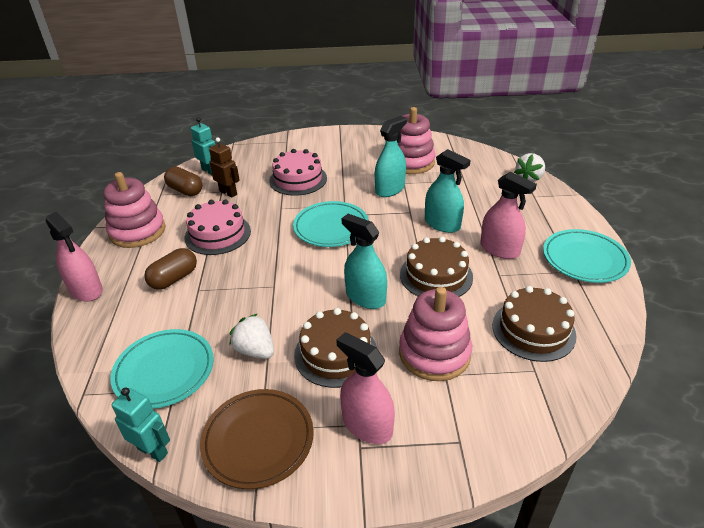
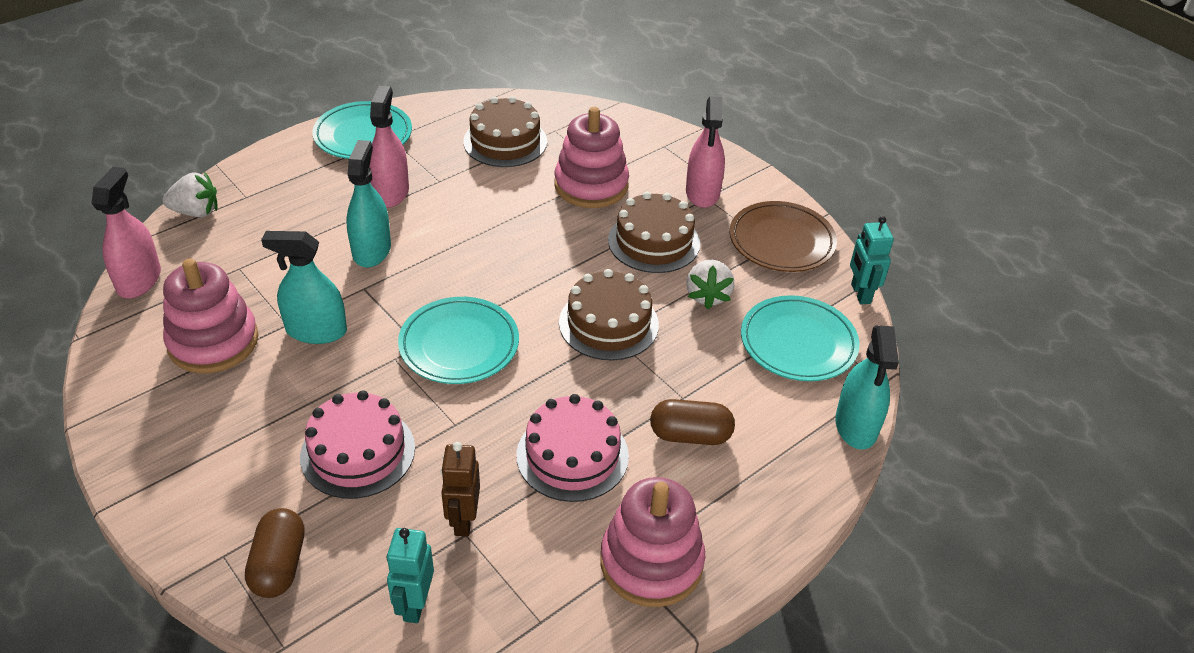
camera: 130 degrees left, 5 degrees up
pink spray bottle [46,212,103,302] -> pink spray bottle moved to [92,167,161,298]
brown capsule [164,167,202,196] -> brown capsule moved to [245,508,305,598]
turquoise spray bottle [341,214,387,309] -> turquoise spray bottle moved to [835,325,899,450]
brown cake [400,237,473,297] -> brown cake moved to [559,269,659,361]

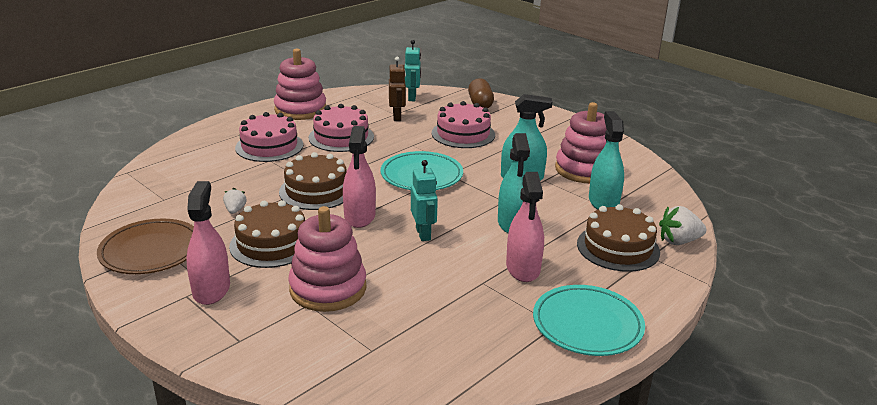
camera: 175 degrees right, 15 degrees down
pink spray bottle [92,167,161,298] -> pink spray bottle moved to [343,126,376,228]
brown cake [463,96,547,167] -> brown cake moved to [577,204,660,272]
brown capsule [650,399,735,445] -> pink cake [235,112,303,162]
white strawberry [686,259,734,309] -> white strawberry [223,188,246,214], size x0.60
turquoise plate [741,295,859,381] -> none
turquoise spray bottle [835,325,899,450] -> turquoise spray bottle moved to [589,111,624,209]
turquoise robot [850,216,894,304] -> turquoise robot moved to [411,160,438,241]

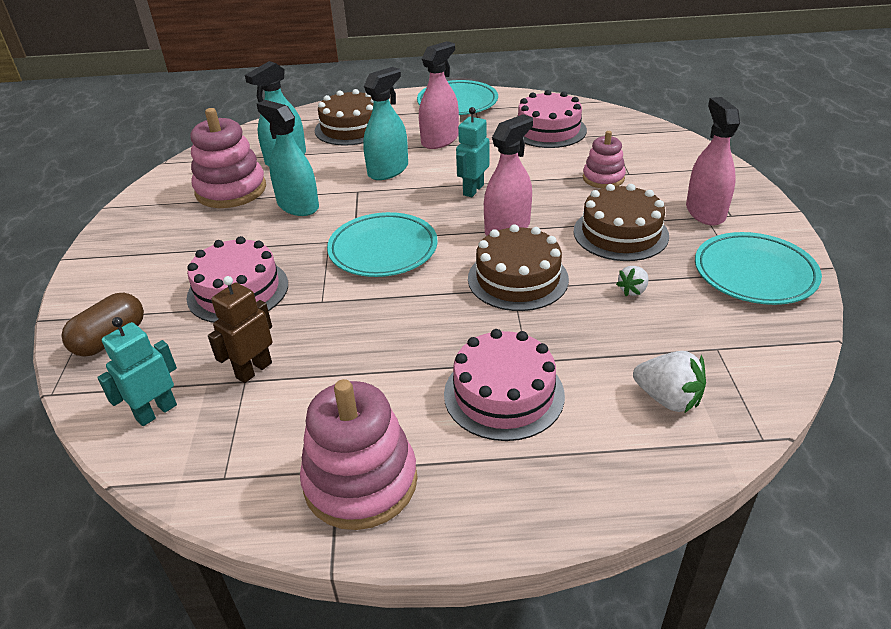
camera: 135 degrees left, 10 degrees up
brown plate [97,219,194,274] -> turquoise plate [695,232,822,305]
pink spray bottle [187,181,230,305] -> pink spray bottle turned 135 degrees clockwise [686,97,740,225]
pink stacking toy [288,206,367,312] -> pink stacking toy [583,131,626,189], size x0.58
pink cake [309,104,374,152] -> pink cake moved to [518,90,587,148]
white strawberry [659,206,706,245] -> white strawberry moved to [633,351,706,413]

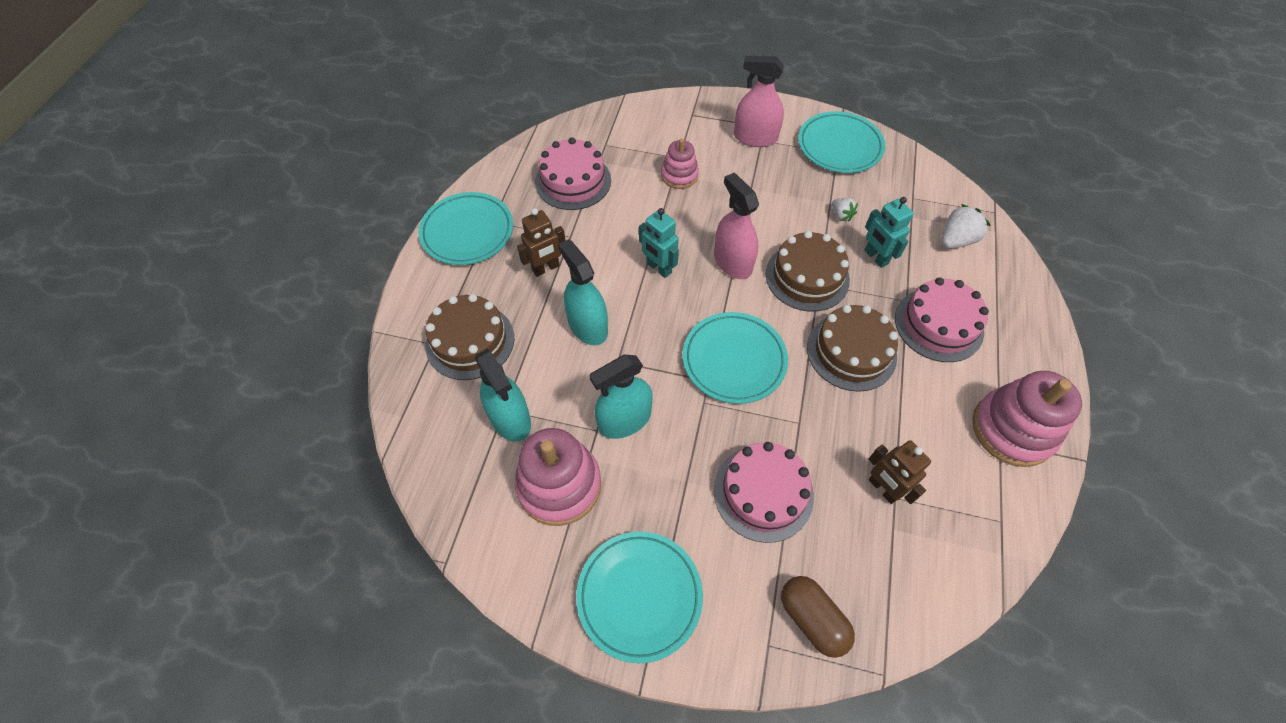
camera: 75 degrees left, 20 degrees up
turquoise robot [97,317,177,426] -> turquoise robot moved to [864,197,914,268]
pink spray bottle [419,41,459,149] -> brown robot [517,208,566,277]
brown cake [574,184,669,261] -> brown cake moved to [807,305,898,392]
none -> turquoise plate [576,531,703,663]

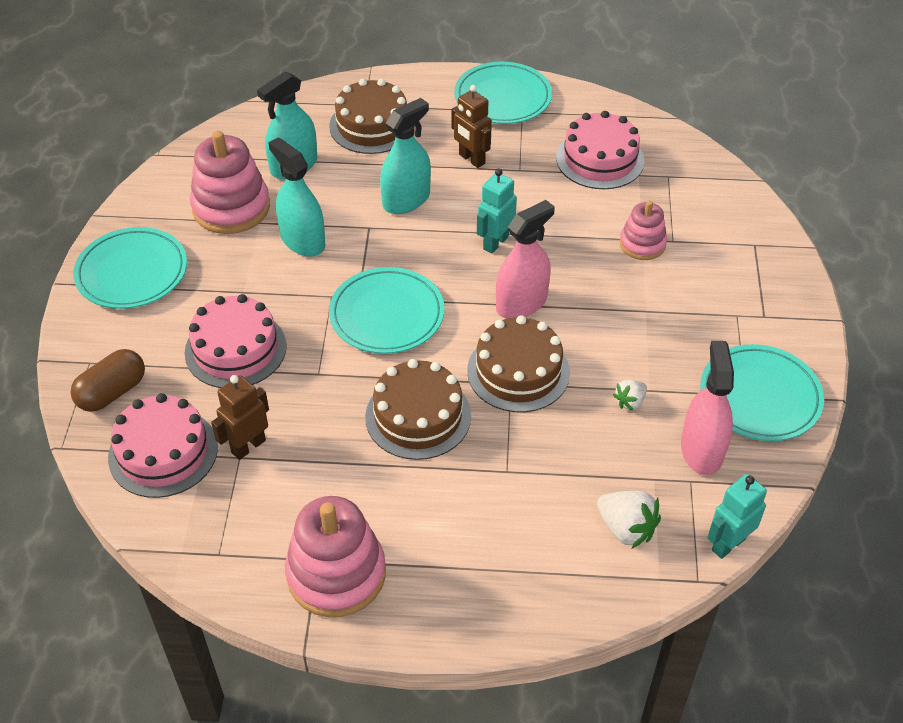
camera: 80 degrees right, 10 degrees down
pink spray bottle [734,56,784,147] -> pink spray bottle moved to [681,341,734,475]
turquoise robot [864,197,914,268] -> turquoise robot moved to [707,474,767,559]
pink cake [895,277,989,362] -> pink cake moved to [108,393,218,498]

